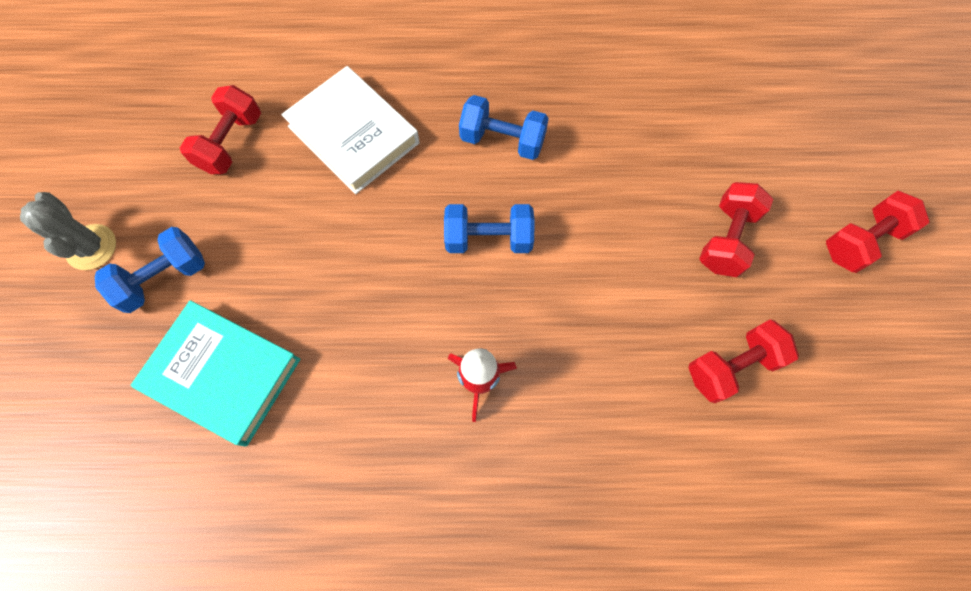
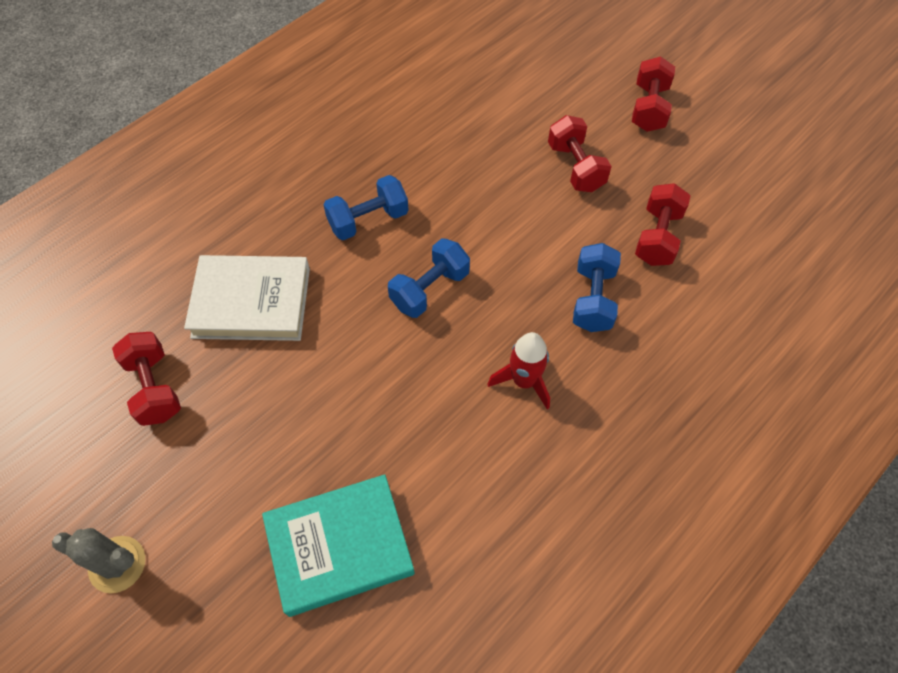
camera: 45 degrees left, 10 degrees down
blue dumbbell [95,227,205,313] -> blue dumbbell moved to [573,243,621,332]

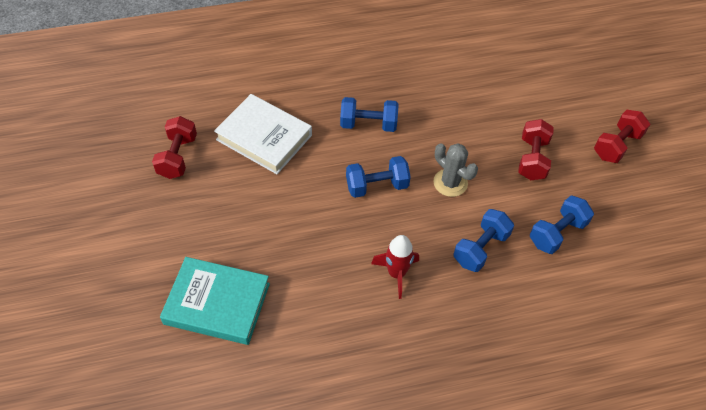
camera: 30 degrees right, 5 degrees down
grey cactus [52,528,145,594] -> grey cactus moved to [433,143,478,197]
red dumbbell [635,183,691,266] -> blue dumbbell [530,195,594,254]

